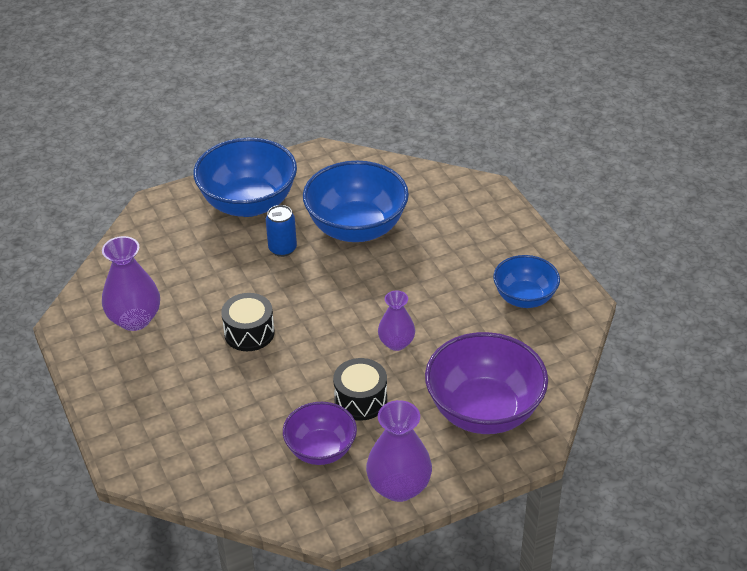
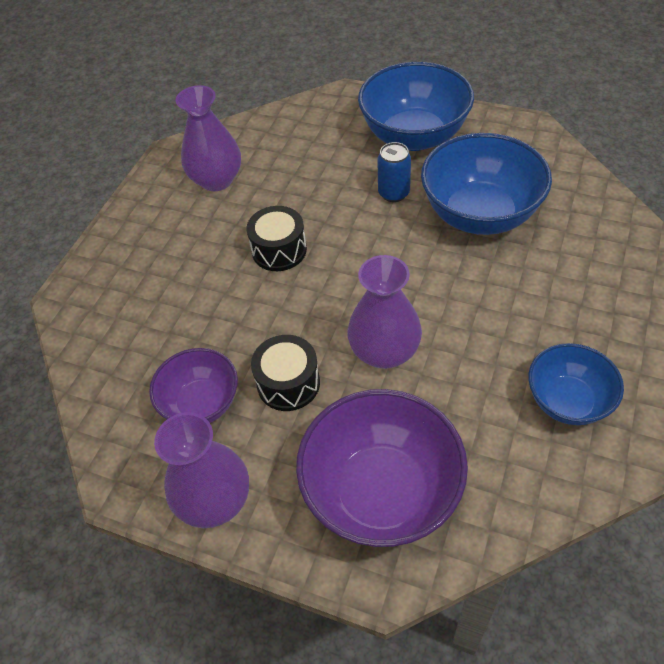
camera: 50 degrees right, 10 degrees up
purple vase [378,291,415,351] -> purple vase [347,255,422,369], size x1.57

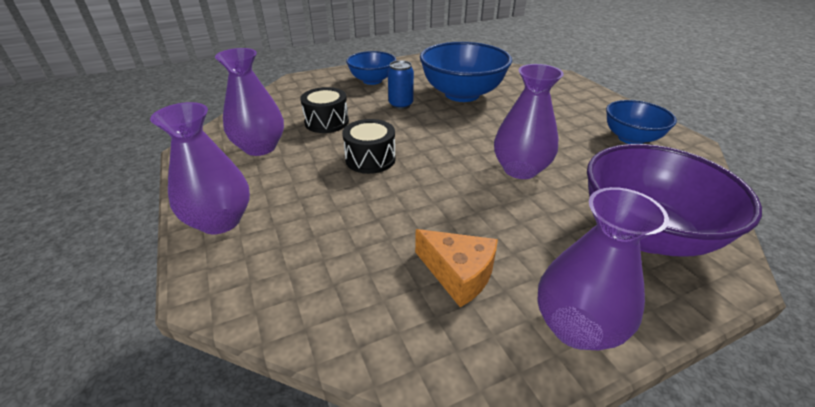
camera: 50 degrees left, 15 degrees down
purple bowl [149,348,238,423] -> orange cheese [415,229,498,307]
black drum [251,335,320,411] -> black drum moved to [300,87,349,133]
blue bowl [358,62,474,151] -> blue bowl [346,51,396,85], size x0.60
none -> purple vase [150,102,250,234]

